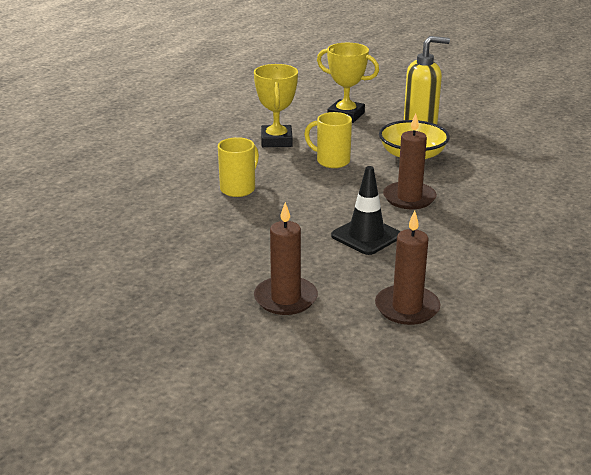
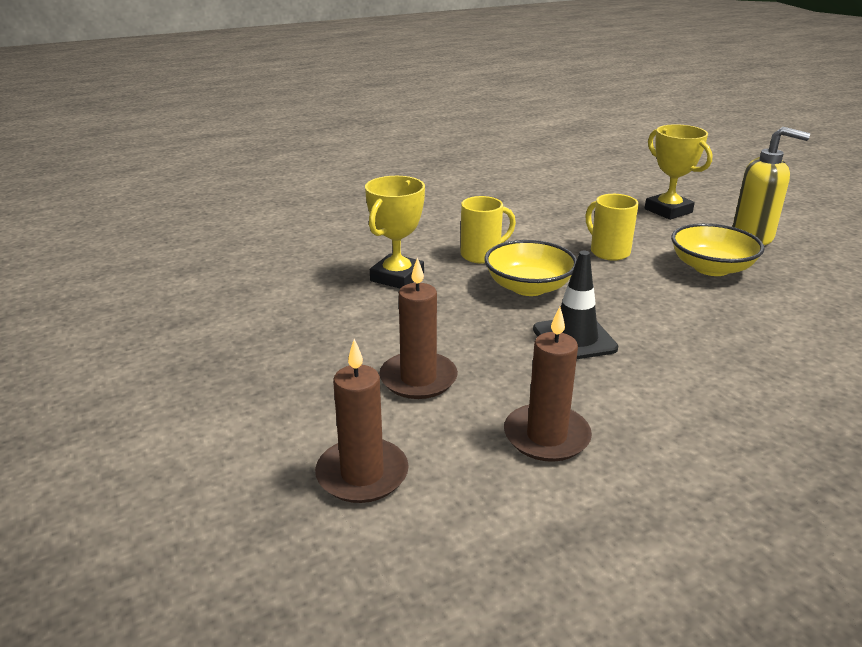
camera: 30 degrees right, 0 degrees up
yellow trophy [254,64,298,147] -> yellow trophy moved to [365,176,425,289]
brown candle [383,113,437,209] -> brown candle moved to [315,339,409,503]
none -> yellow bowl [484,240,577,296]

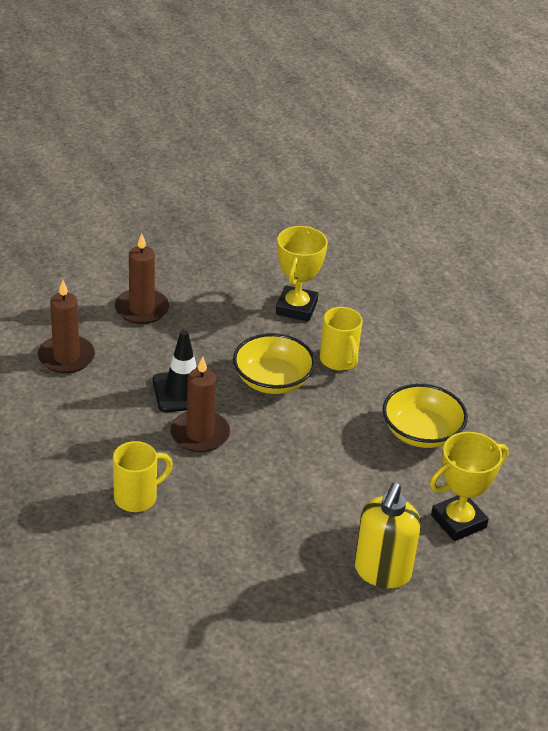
camera: 90 degrees right, 10 degrees up
brown candle [315,339,409,503] -> brown candle moved to [170,356,230,452]
yellow trophy [365,176,425,289] -> yellow trophy turned 75 degrees clockwise [276,226,328,322]
yellow mug [586,194,639,261] -> yellow mug moved to [113,441,173,512]
yellow bowl [671,223,765,276] -> yellow bowl moved to [383,384,468,448]

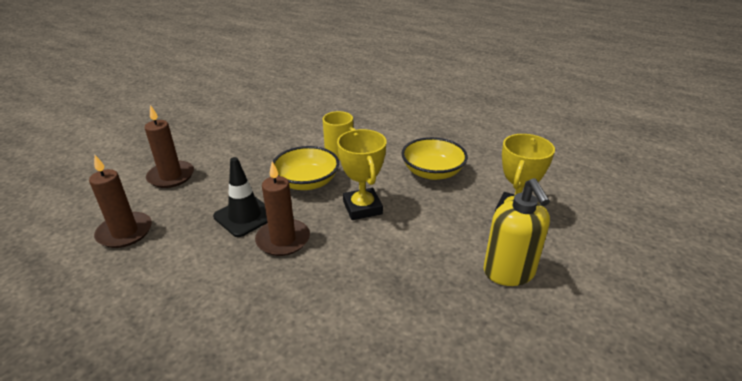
camera: 30 degrees left, 5 degrees down
yellow mug [113,441,173,512] -> none
yellow trophy [276,226,328,322] -> yellow trophy moved to [337,129,386,220]

